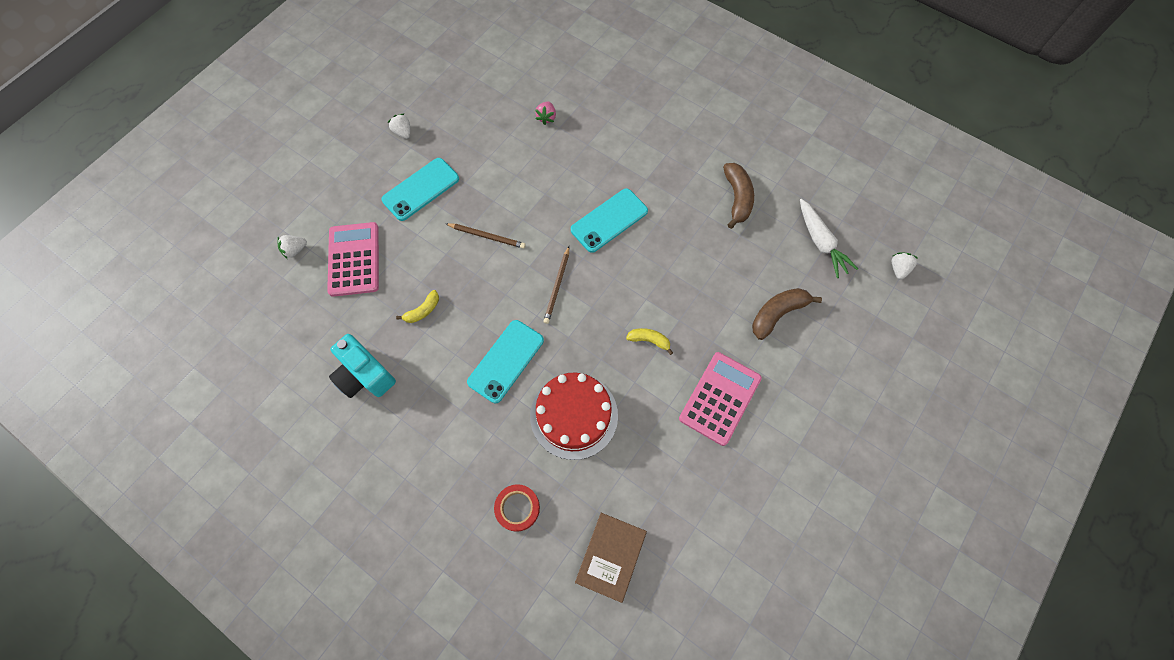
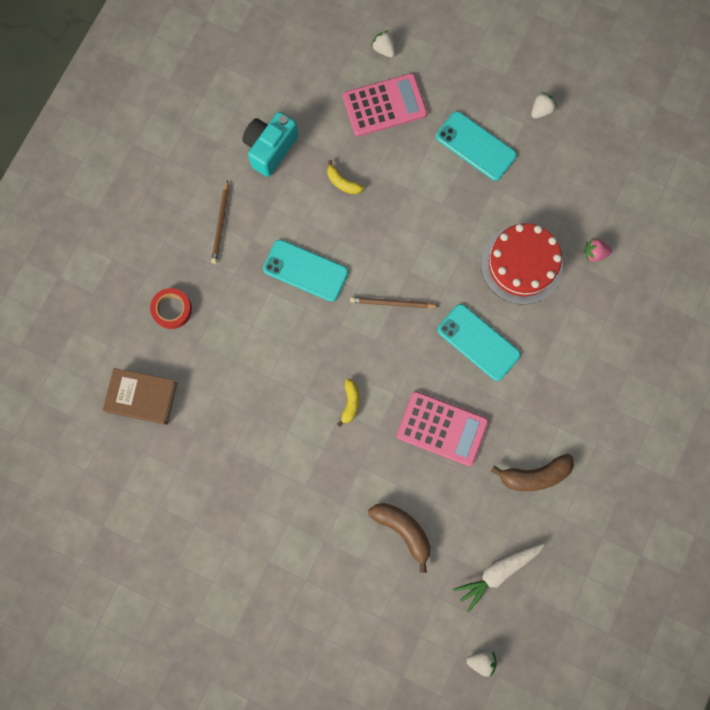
camera: 80 degrees right, 10 degrees up
brown pencil [445,223,526,249] -> brown pencil moved to [211,180,229,264]
red cake [530,373,618,460] -> red cake moved to [481,223,563,304]
pink calculator [679,352,762,446] -> pink calculator moved to [397,391,489,466]

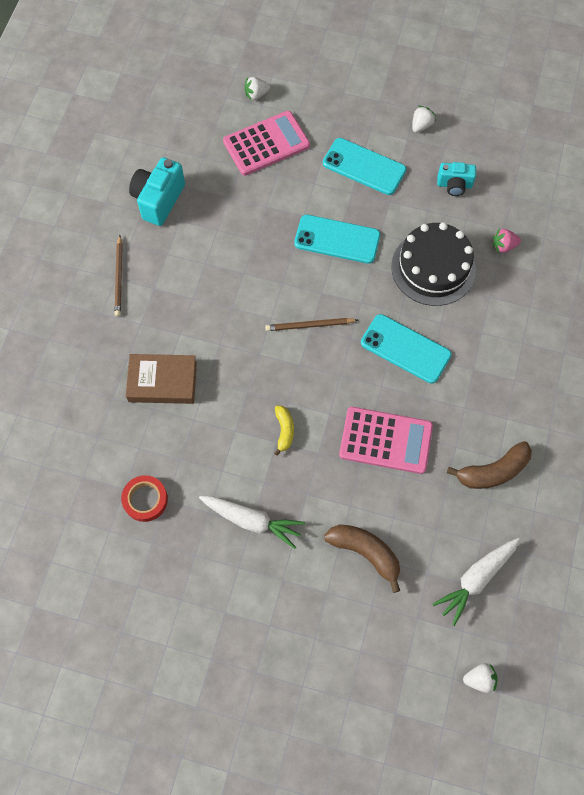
camera: 10 degrees left, 10 degrees down
brown book [103,368,177,425] -> brown book moved to [126,354,197,404]
red tape [150,288,192,329] -> red tape moved to [121,475,168,522]
turquoise phone [263,240,348,302] -> turquoise phone moved to [294,215,380,264]
yellow banana [327,160,364,194] -> none
white strawberry [371,30,395,58] -> white strawberry turned 60 degrees counterclockwise [244,77,270,100]
red cake [481,223,563,304] -> black cake [391,222,476,306]
none -> white carrot [199,496,305,549]
none -> turquoise camera [437,162,476,196]

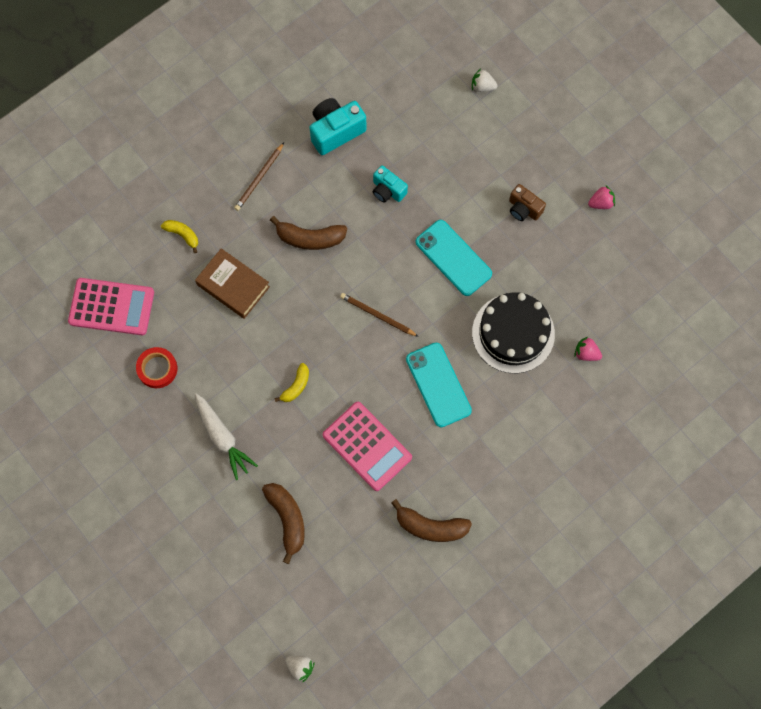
camera: 35 degrees right, 5 degrees up
pink calculator [223,111,310,176] -> pink calculator moved to [68,278,154,335]
turquoise phone [323,138,406,195] -> brown camera [509,184,546,221]
white strawberry [412,106,436,133] -> pink strawberry [588,186,615,209]
white carrot [432,538,520,626] -> none
turquoise camera [437,162,476,196] -> turquoise camera moved to [373,165,408,203]
none -> yellow banana [161,220,198,253]
none -> brown banana [270,216,347,250]

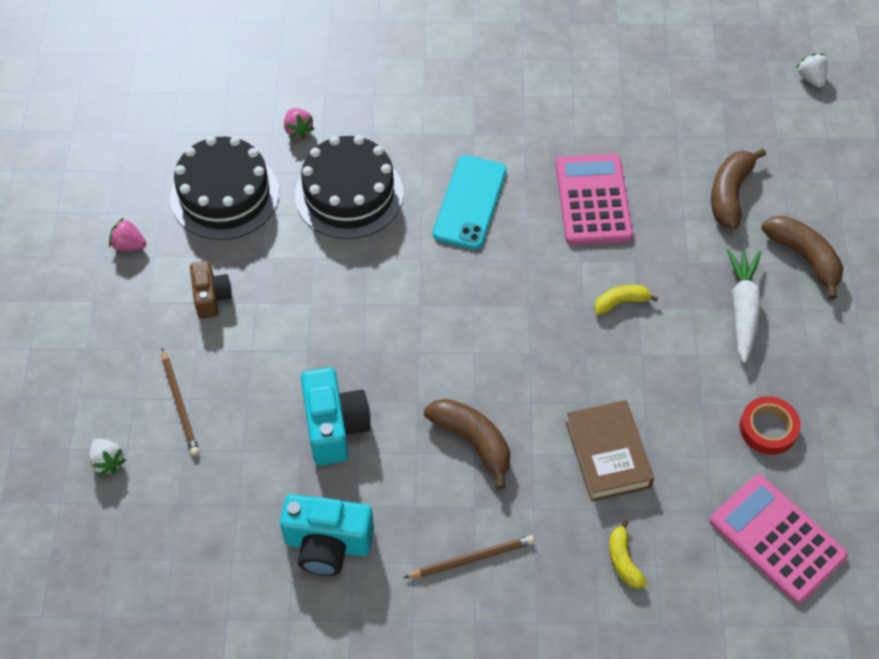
camera: 140 degrees left, 15 degrees down
brown pencil [340,293,419,337] -> brown pencil moved to [162,348,199,456]
turquoise camera [373,165,408,203] -> turquoise camera [301,367,371,465], size x1.59
brown banana [391,499,472,542] -> brown banana moved to [761,216,843,299]
turquoise phone [416,220,492,296] -> none
none -> black cake [170,136,279,240]

